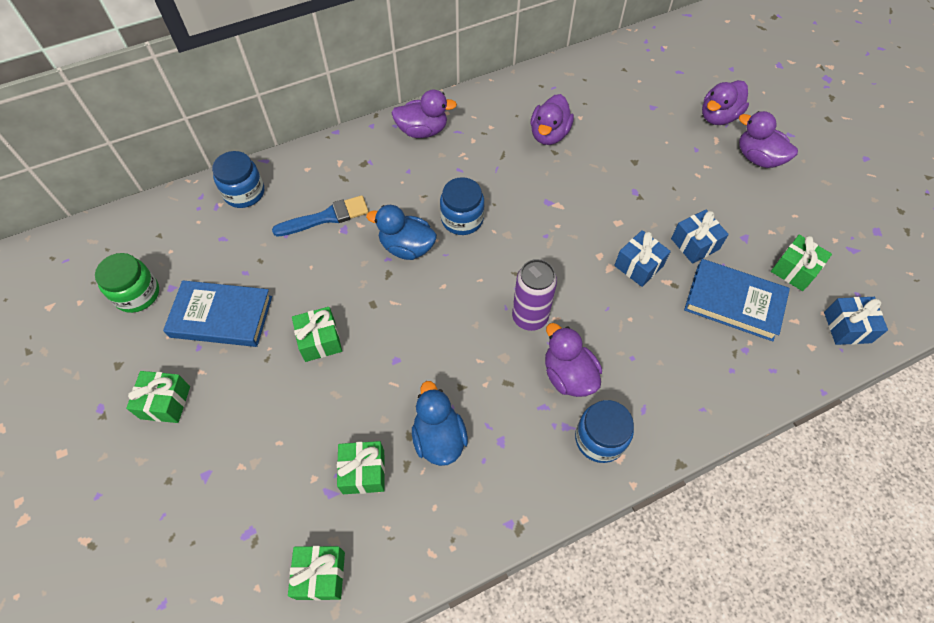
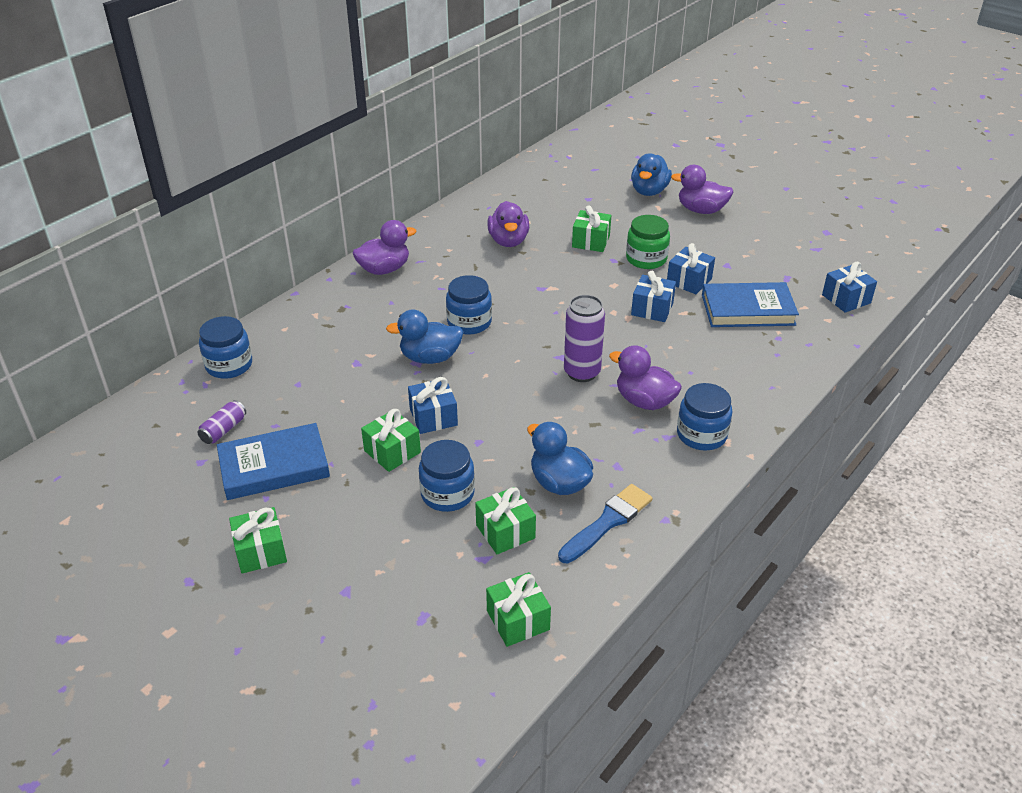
camera: 25 degrees left, 20 degrees down
green jar [95,253,159,313] -> green jar moved to [626,215,670,269]
blue brush [272,195,369,237] -> blue brush moved to [558,484,652,563]
purple duck [702,80,749,125] -> blue duck [631,153,672,196]
green gift [771,235,832,291] -> green gift moved to [572,205,611,252]
none -> purple can [197,400,246,444]
none -> blue gift [408,377,458,434]
none -> blue jar [419,440,475,512]

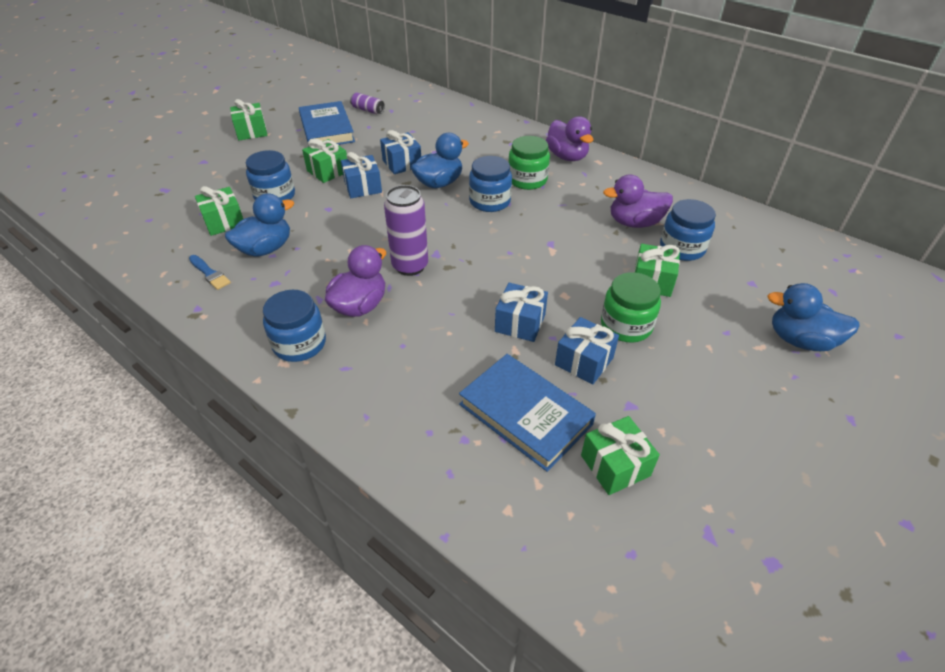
camera: 90 degrees right, 5 degrees up
blue jar [199,316,252,379] -> blue jar moved to [660,199,716,261]
blue duck [386,310,464,364] -> blue duck turned 60 degrees clockwise [411,133,469,188]
green gift [486,572,551,647] -> green gift moved to [581,416,660,495]
blue brush [558,484,652,563] -> blue brush [189,255,231,290], size x0.61
purple duck [671,165,734,214] -> none
blue book [702,282,799,327] -> blue book turned 45 degrees counterclockwise [459,354,596,472]
blue gift [822,262,877,313] -> blue gift moved to [380,130,421,174]
none -> green jar [508,136,550,190]

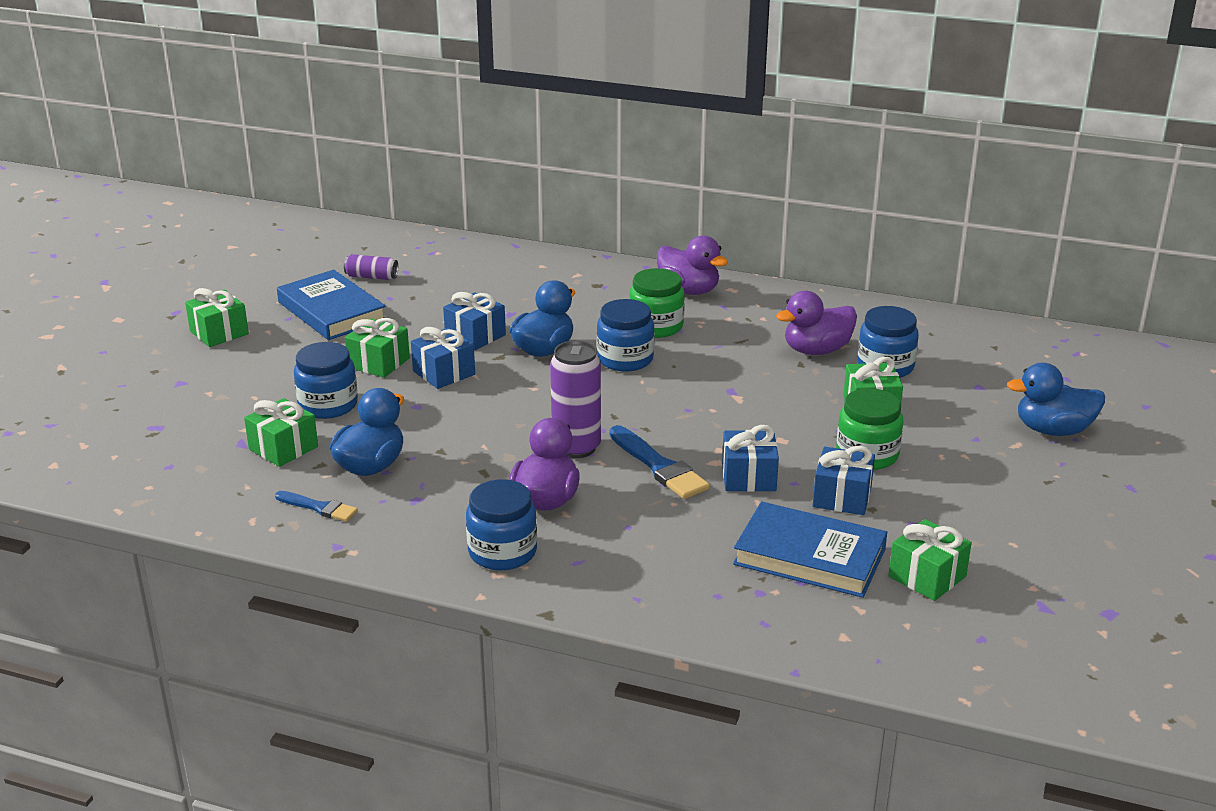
camera: 20 degrees left, 15 degrees down
none -> blue brush [610,425,710,499]

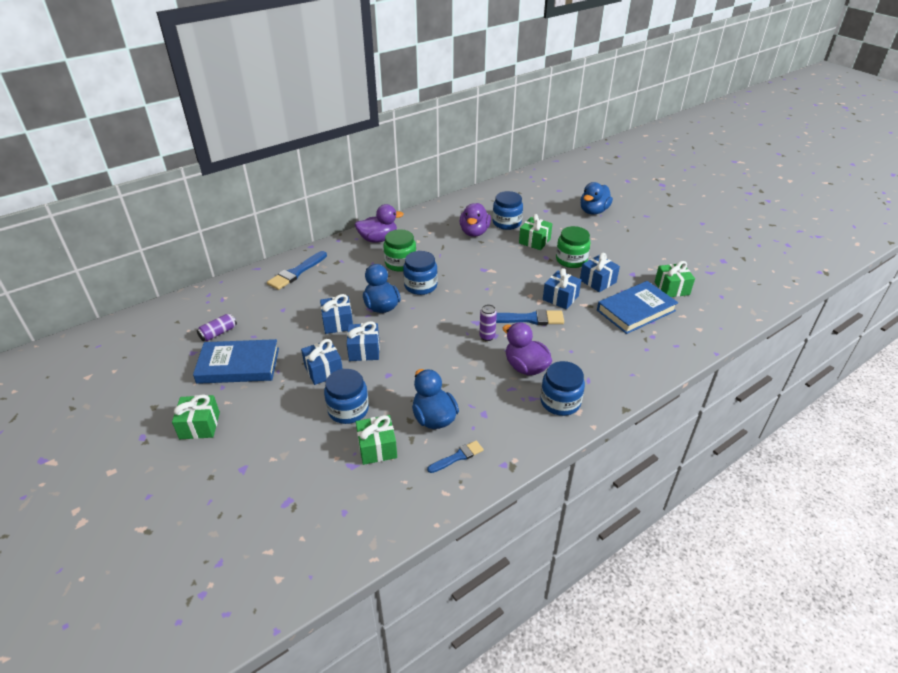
camera: 55 degrees left, 10 degrees up
green gift [345,318,410,378] -> blue gift [301,339,343,385]
purple can [550,341,601,458] -> purple can [479,304,497,341], size x0.56
none -> blue brush [267,251,327,290]

